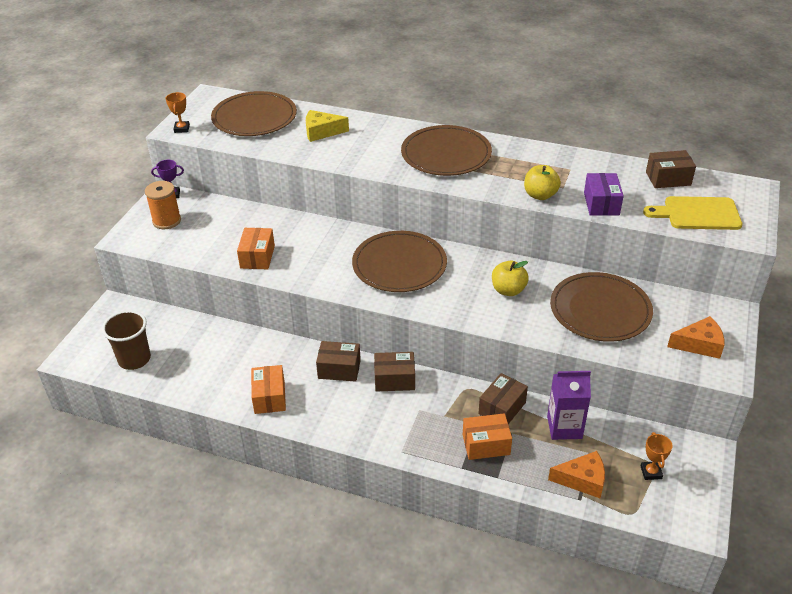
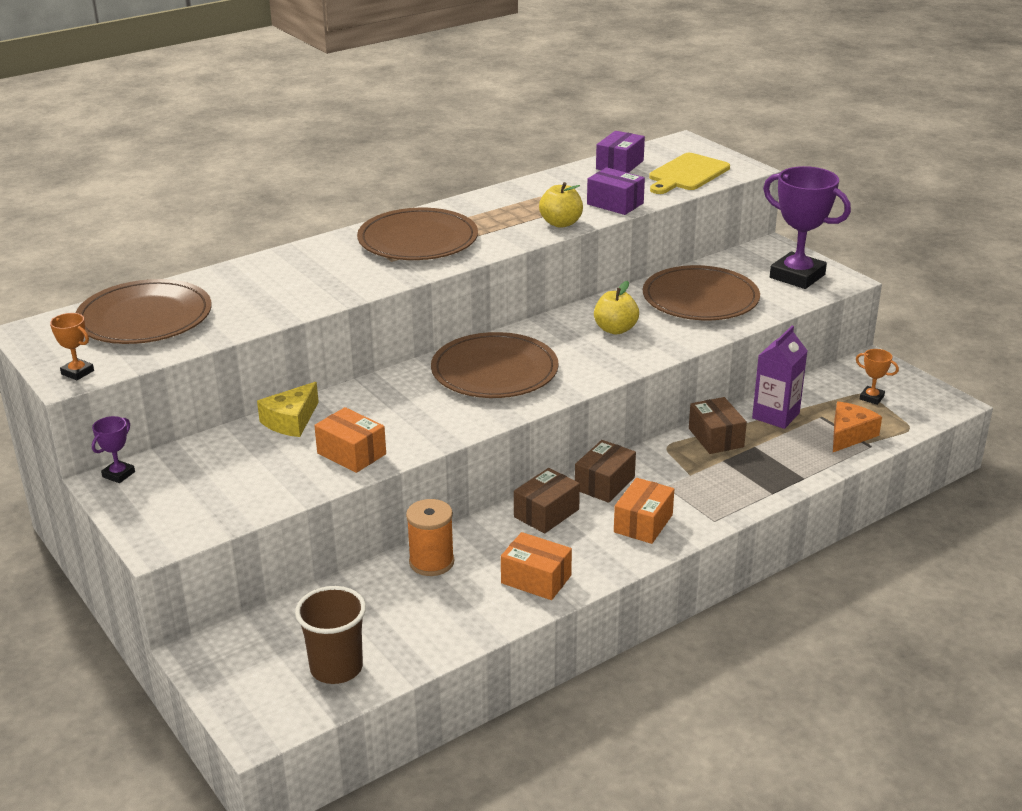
camera: 55 degrees left, 10 degrees down
orange spool [145,181,181,229] -> orange spool moved to [406,499,454,576]
yellow cheese [306,110,349,142] -> yellow cheese moved to [257,382,319,437]
orange box [463,413,512,460] -> orange box moved to [614,478,674,544]
brown box [646,150,696,188] -> purple box [596,131,645,173]
orange cheese [667,316,725,359] -> purple trophy [763,166,851,289]

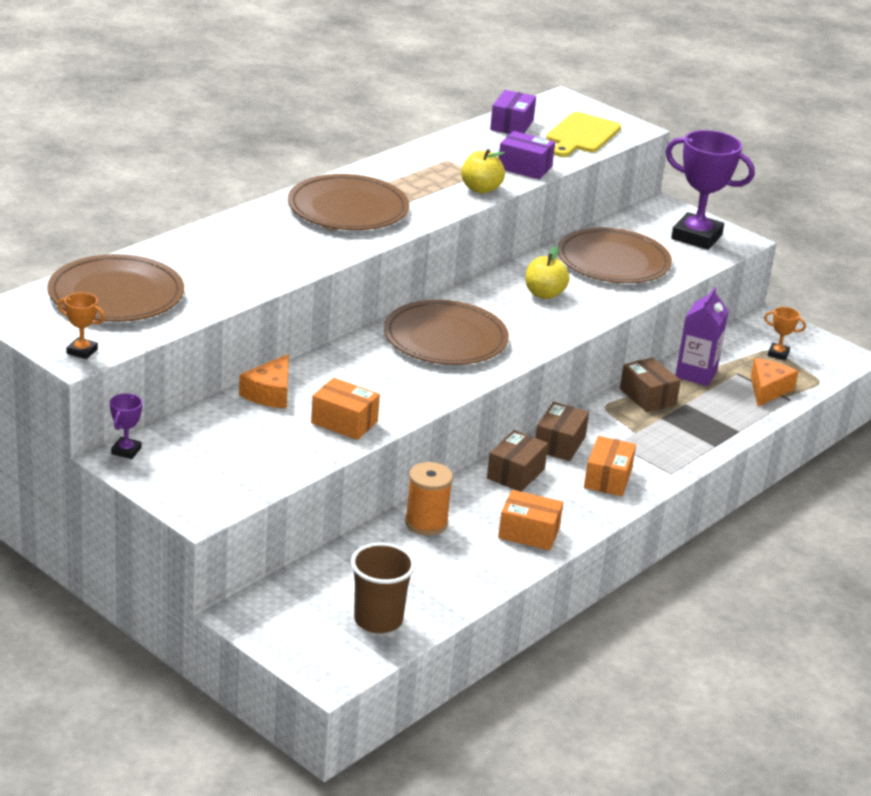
camera: 15 degrees left, 0 degrees up
yellow cheese [257,382,319,437] -> orange cheese [239,354,289,409]

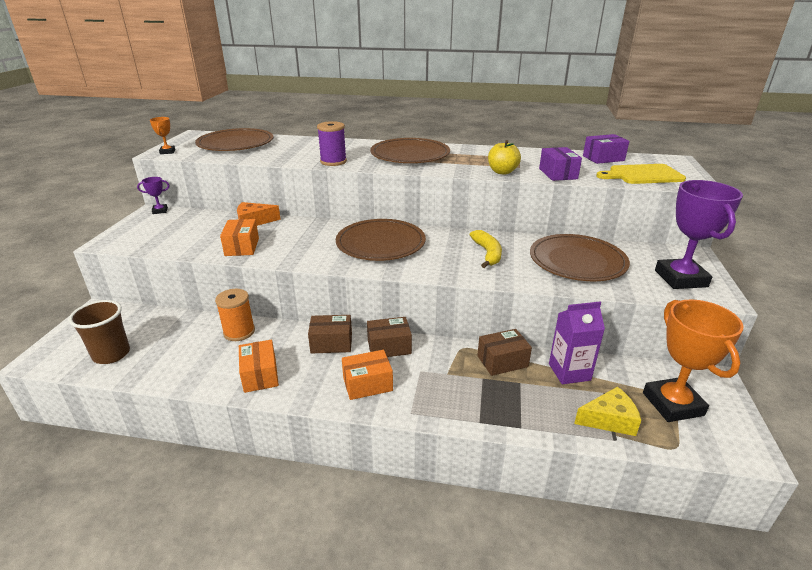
camera: 60 degrees right, 0 degrees up
yellow apple [525,246,570,299] -> yellow banana [470,230,502,268]
brown box [620,357,681,412] -> brown box turned 45 degrees clockwise [477,329,532,376]
orange cheese [751,358,799,406] -> yellow cheese [574,386,641,436]
orange trophy [764,307,806,360] -> orange trophy [643,299,744,422], size x2.25
none -> purple spool [317,121,347,166]

